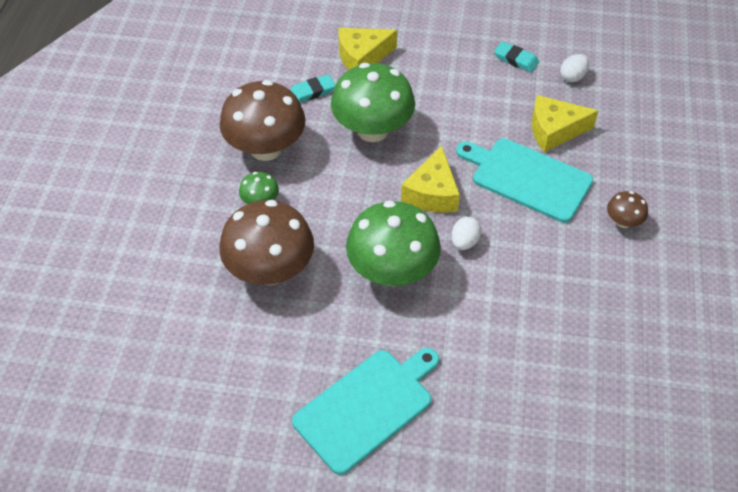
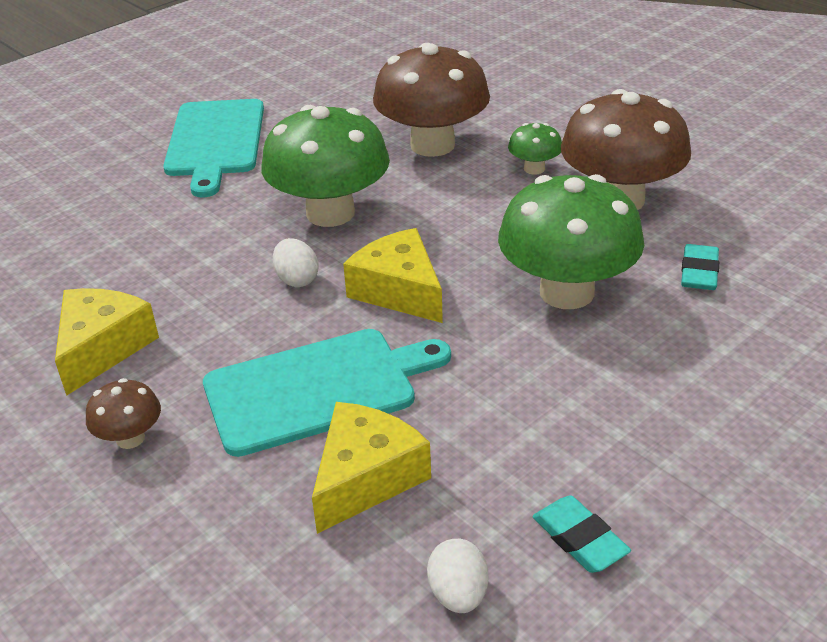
camera: 130 degrees right, 15 degrees down
yellow cheese [338,28,397,70] -> yellow cheese moved to [55,288,159,396]
turquoise eraser [494,41,539,72] -> turquoise eraser turned 75 degrees clockwise [533,496,631,573]

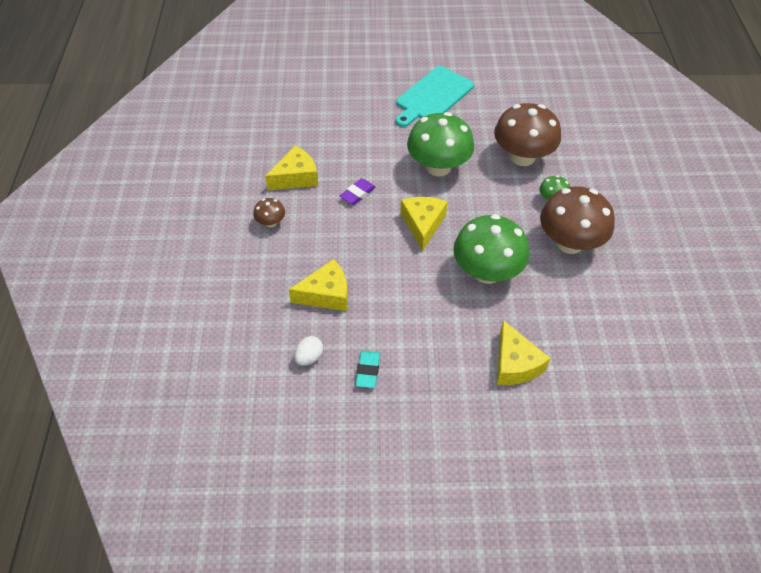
camera: 40 degrees right, 15 degrees up
turquoise cutting board [203,329,451,457] -> none
white egg [273,238,319,287] -> none
turquoise eraser [681,244,719,290] -> none
none -> purple eraser [340,178,376,205]
none -> yellow cheese [497,320,551,385]

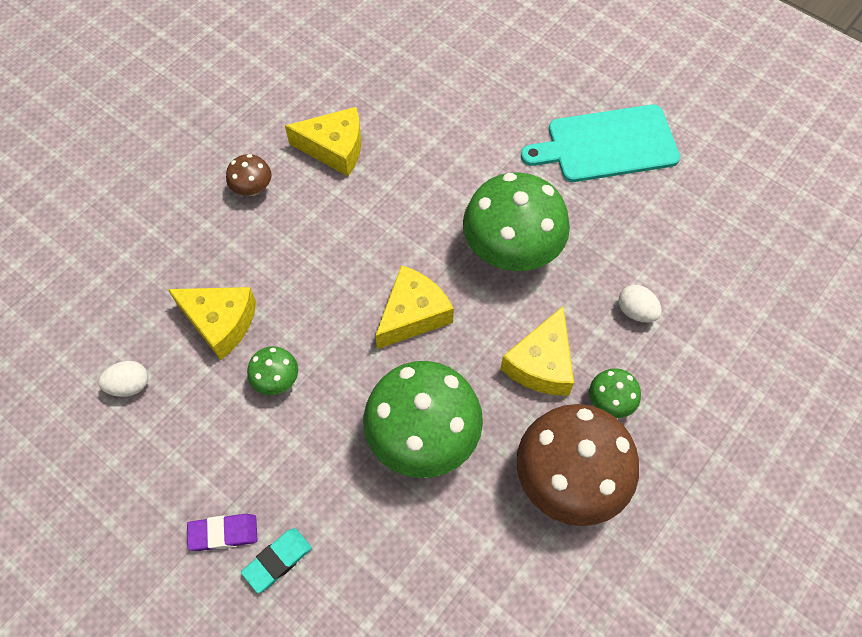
camera: 40 degrees right, 10 degrees up
purple eraser [340,178,376,205] -> purple eraser moved to [187,514,257,551]
turquoise eraser [355,351,380,388] -> turquoise eraser moved to [241,528,312,593]
brown mushroom [494,103,561,166] -> white egg [618,285,662,323]
yellow cheese [497,320,551,385] -> yellow cheese moved to [500,306,574,396]
none -> green mushroom [247,346,298,395]

